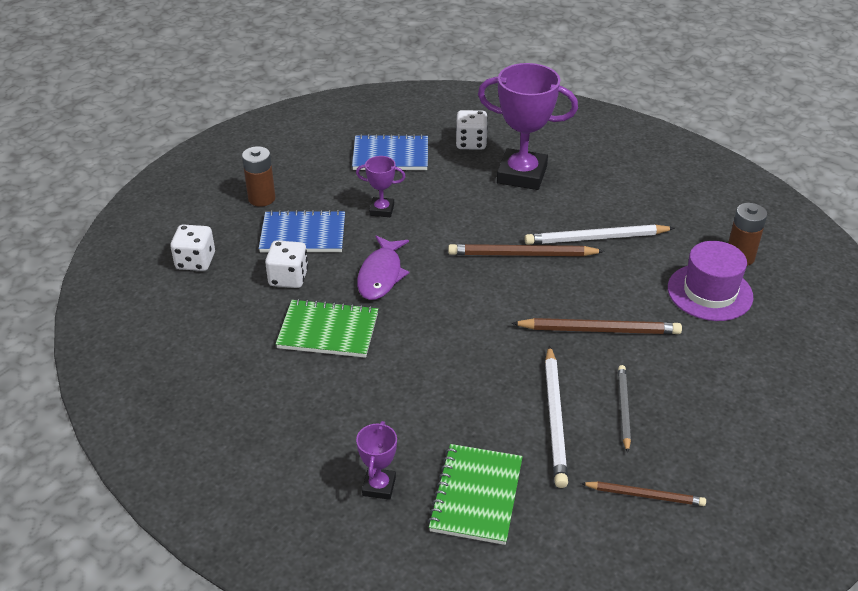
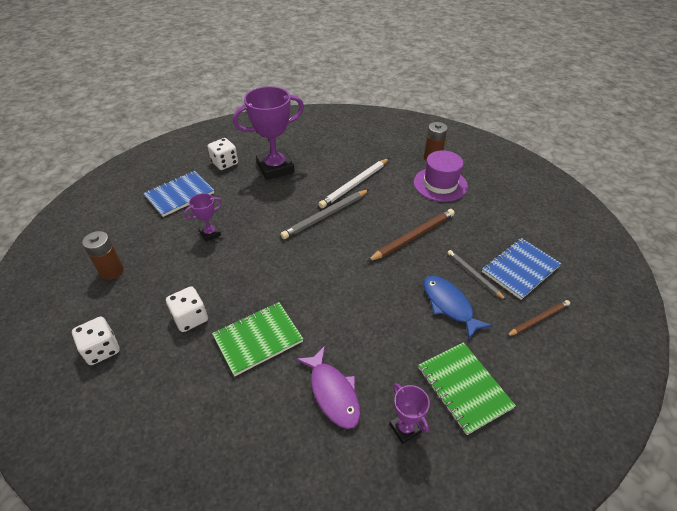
camera: 40 degrees left, 5 degrees up
blue notebook [259,210,345,253] -> blue notebook moved to [482,238,561,300]
purple fish [357,236,409,300] -> purple fish moved to [296,346,361,429]
brown pencil [448,244,605,256] -> grey pencil [280,189,370,239]
white pencil [545,345,568,488] -> blue fish [423,276,492,340]

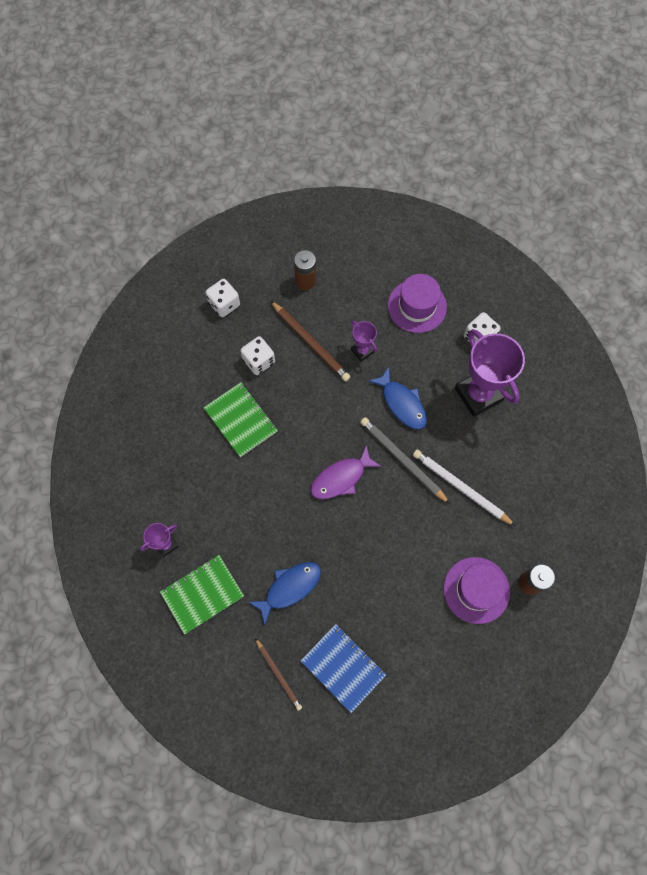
camera: 85 degrees right, 25 degrees up
blue notebook [144,171,214,217] -> purple hat [388,274,447,333]
purple fish [296,346,361,429] -> purple fish moved to [310,445,382,499]
brown pencil [367,209,455,262] -> brown pencil moved to [271,301,350,382]
grey pencil [447,250,506,300] -> none
none -> blue fish [368,367,427,429]

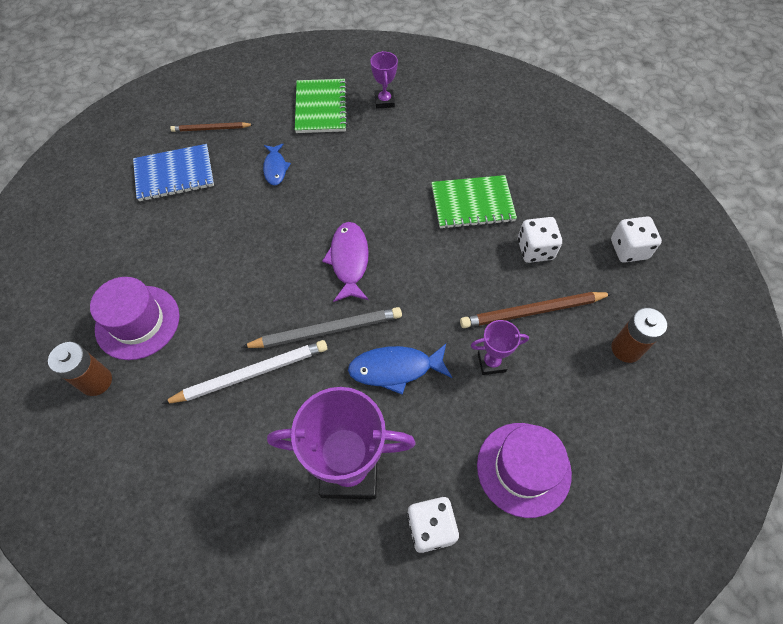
camera: 120 degrees right, 10 degrees down
blue fish [249,562,321,625] -> blue fish [263,143,291,185], size x0.65

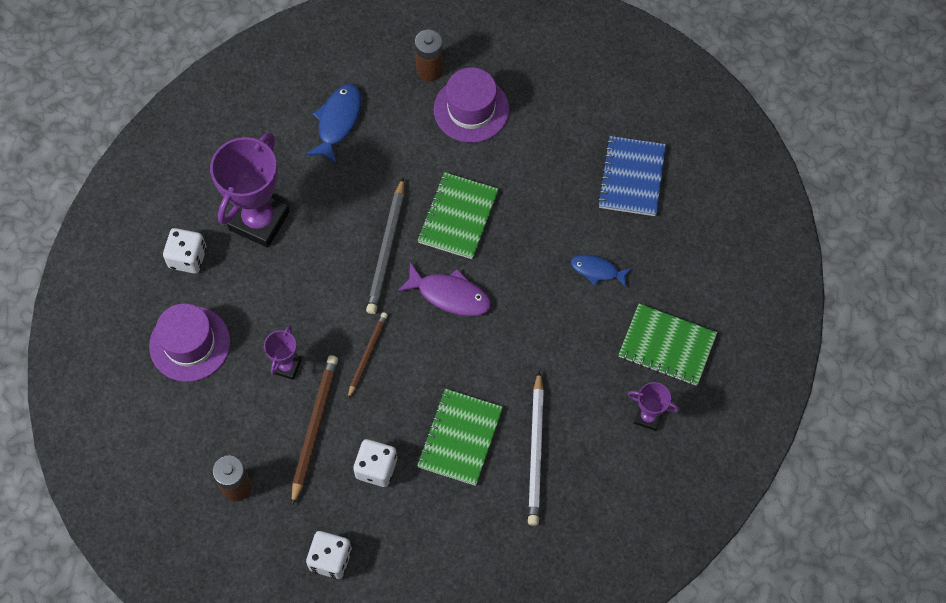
camera: 115 degrees right, 5 degrees up
white pencil [162,340,327,404] -> white pencil moved to [528,371,544,526]
brown pencil [170,122,254,132] -> brown pencil moved to [348,312,388,399]
blue fish [348,344,452,395] -> blue fish moved to [306,84,362,164]
none -> green notebook [417,172,498,259]

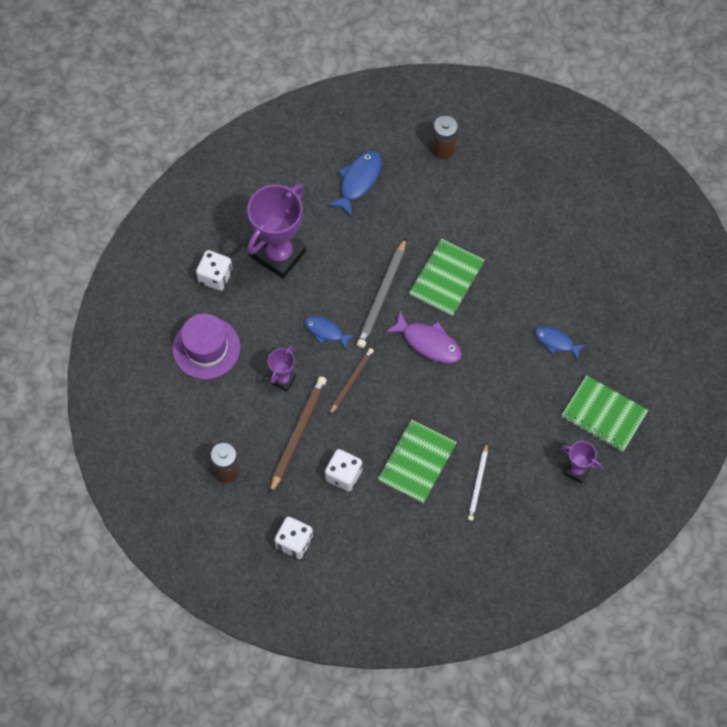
camera: 10 degrees right, 0 degrees up
purple hat [434,67,509,143] -> none
white pencil [528,371,544,526] -> white pencil [468,443,488,521], size x0.63
blue notebook [597,136,666,216] -> none
none -> blue fish [304,316,355,349]

